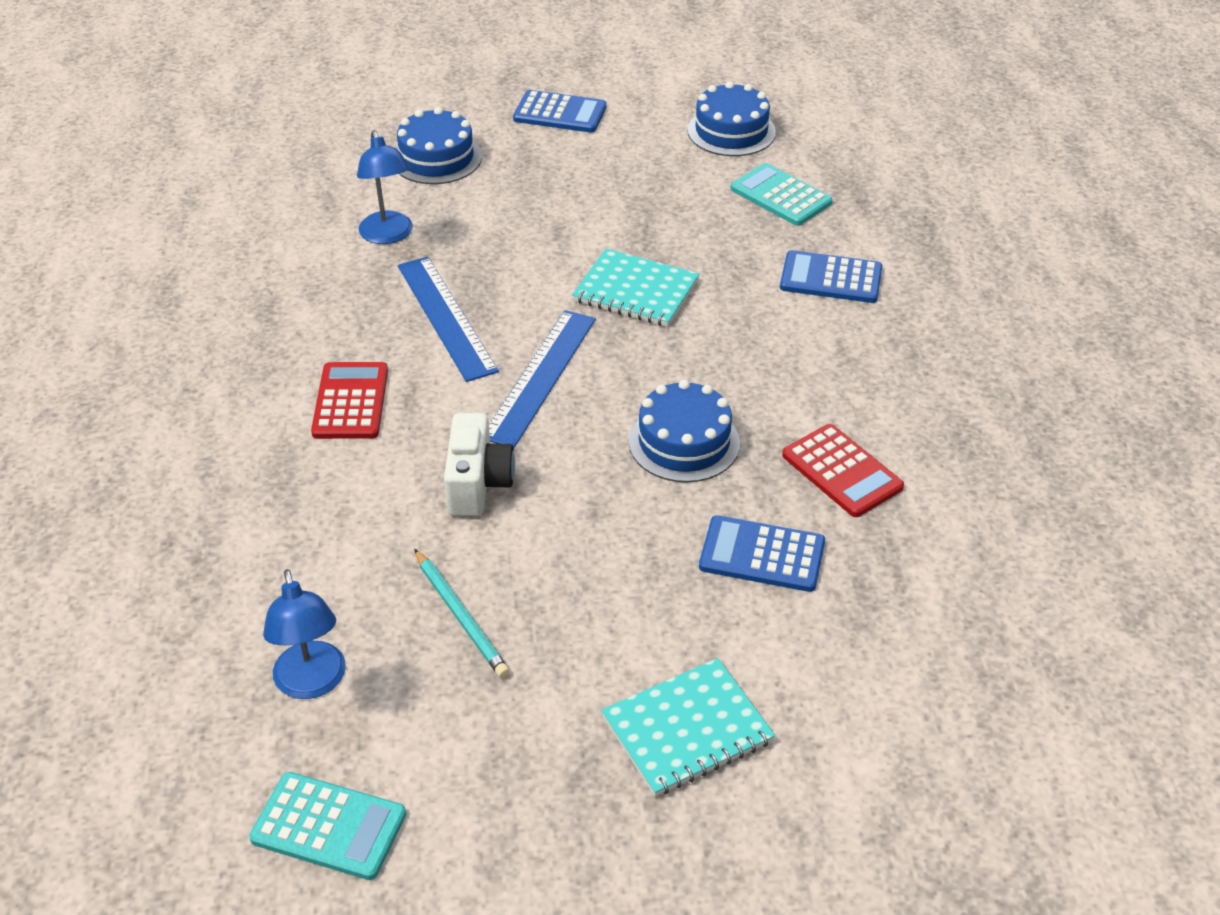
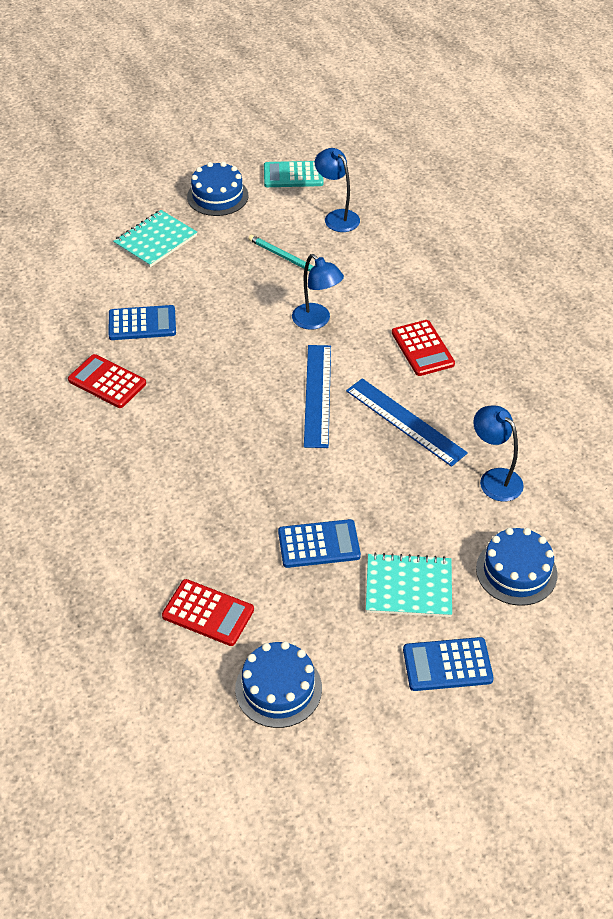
camera: 160 degrees right, 5 degrees up
white camera [444,413,515,516] -> blue lamp [292,254,344,330]
turquoise notebook [572,249,700,327] -> turquoise notebook moved to [366,553,452,617]
blue cake [629,380,740,482] -> blue cake moved to [187,162,248,216]
turquoise calculator [730,163,833,226] -> red calculator [162,579,254,646]
blue calculator [780,250,882,303] -> blue calculator moved to [278,519,361,568]

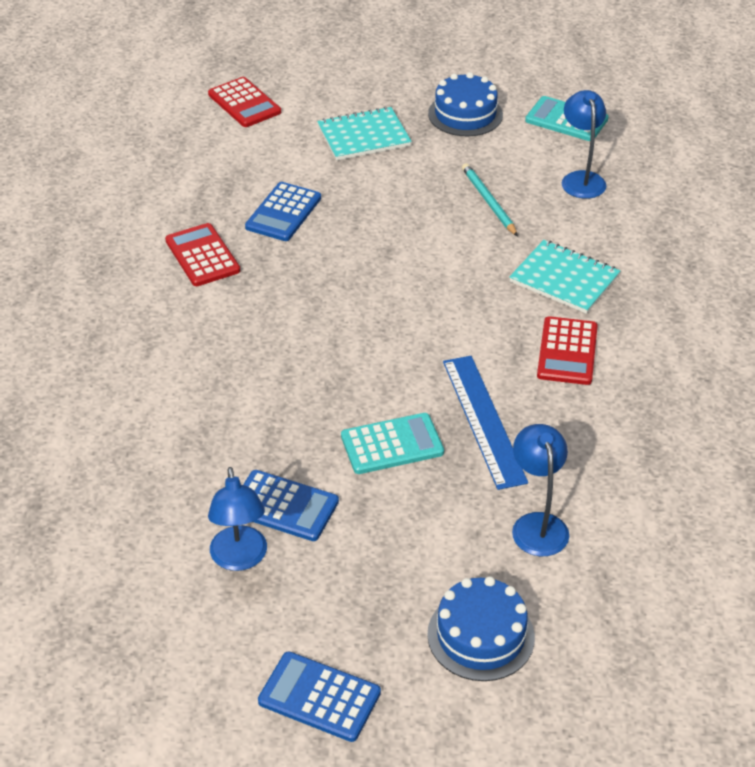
camera: 30 degrees right, 5 degrees down
blue calculator [109,305,176,340] -> blue calculator turned 90 degrees clockwise [245,182,321,241]
red calculator [162,579,254,646] -> red calculator moved to [208,77,281,127]
blue cake [235,641,322,728] -> none
blue lamp [292,254,344,330] -> blue lamp moved to [208,467,267,571]
blue ruler [304,345,331,448] -> none
turquoise notebook [366,553,452,617] -> turquoise notebook moved to [509,240,620,314]
none -> turquoise calculator [341,413,444,474]

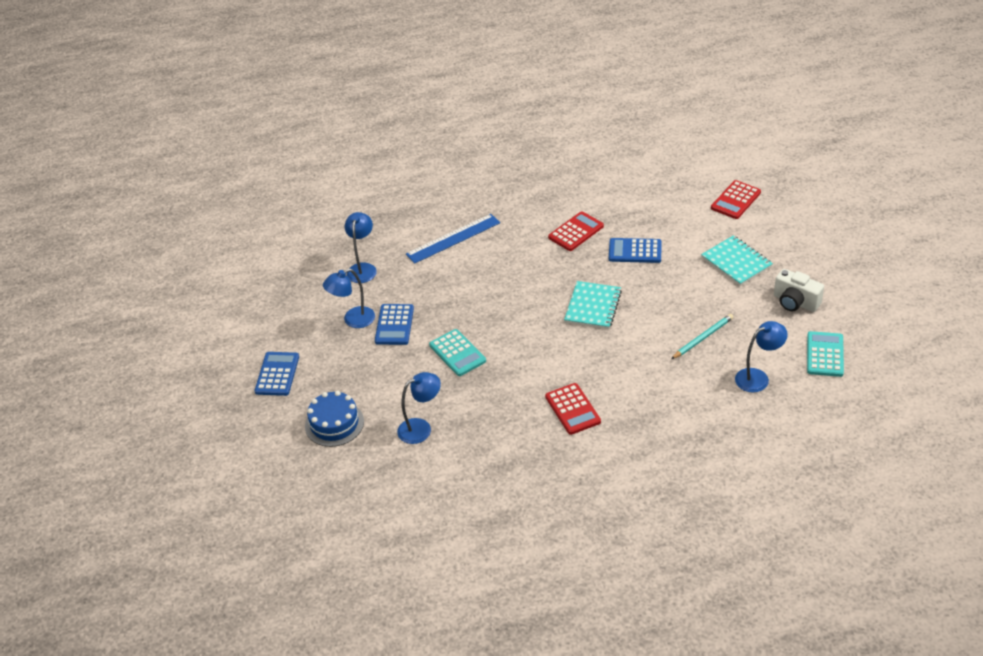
camera: 75 degrees right, 0 degrees up
blue cake [428,72,503,136] -> white camera [774,269,824,312]
blue ruler [443,356,528,490] -> blue ruler moved to [406,214,500,264]
turquoise notebook [509,240,620,314] -> turquoise notebook moved to [564,281,622,329]
red calculator [537,316,598,385] -> red calculator turned 105 degrees counterclockwise [545,383,601,435]
none -> blue lamp [345,212,377,283]

